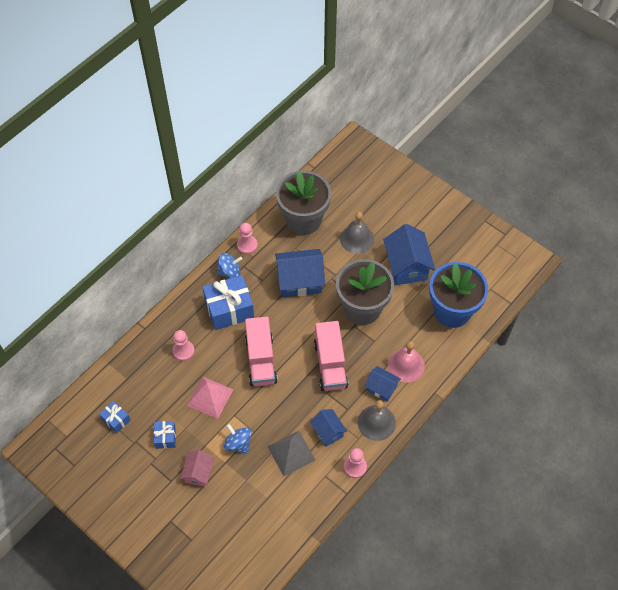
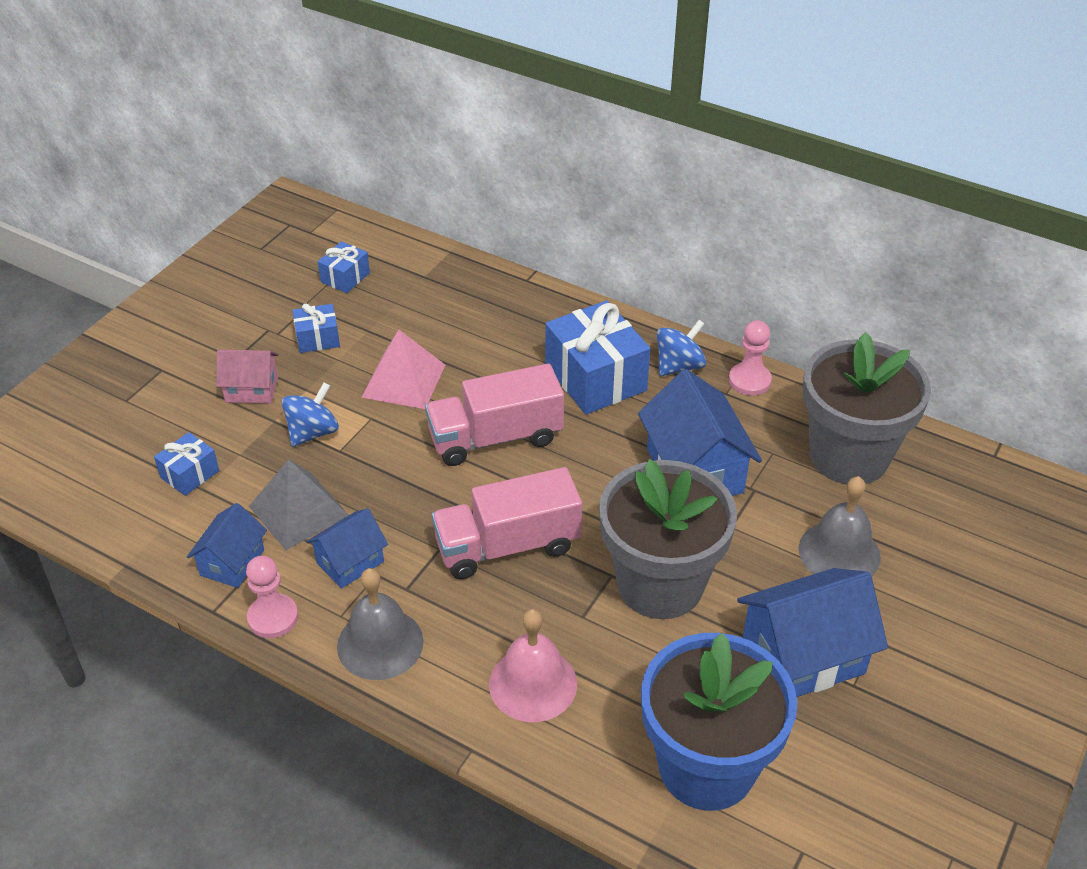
camera: 80 degrees right, 15 degrees down
pink pawn [173,330,195,361] -> none
blue spinning top [217,253,242,278] -> blue spinning top turned 105 degrees counterclockwise [657,320,706,376]
blue house [365,366,401,402] -> blue house moved to [187,503,267,588]
none -> blue gift [154,432,219,496]

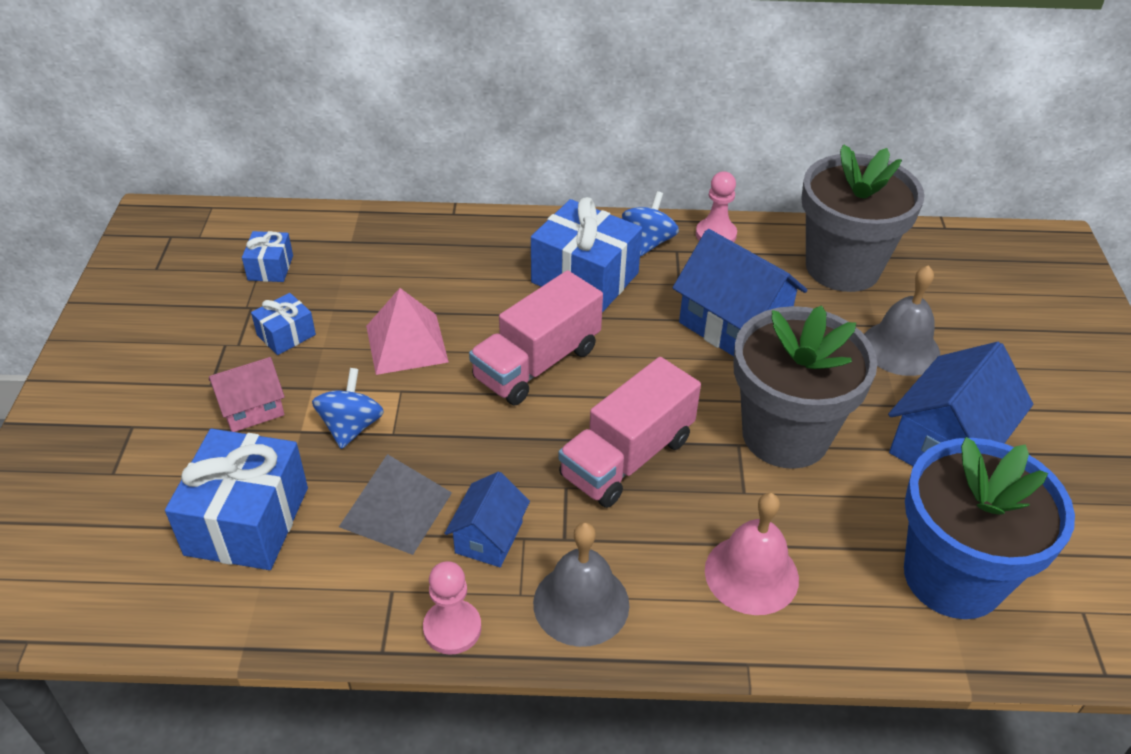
camera: 30 degrees left, 0 degrees up
blue gift [154,432,219,496] -> blue gift [165,429,308,570], size x1.98
blue house [187,503,267,588] -> none

